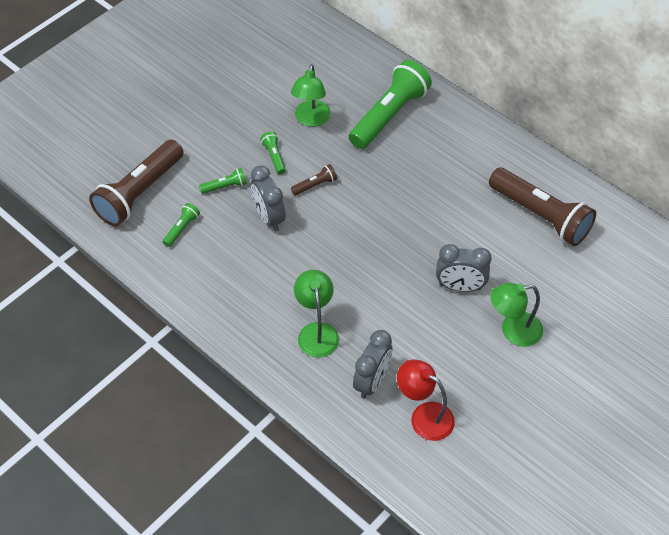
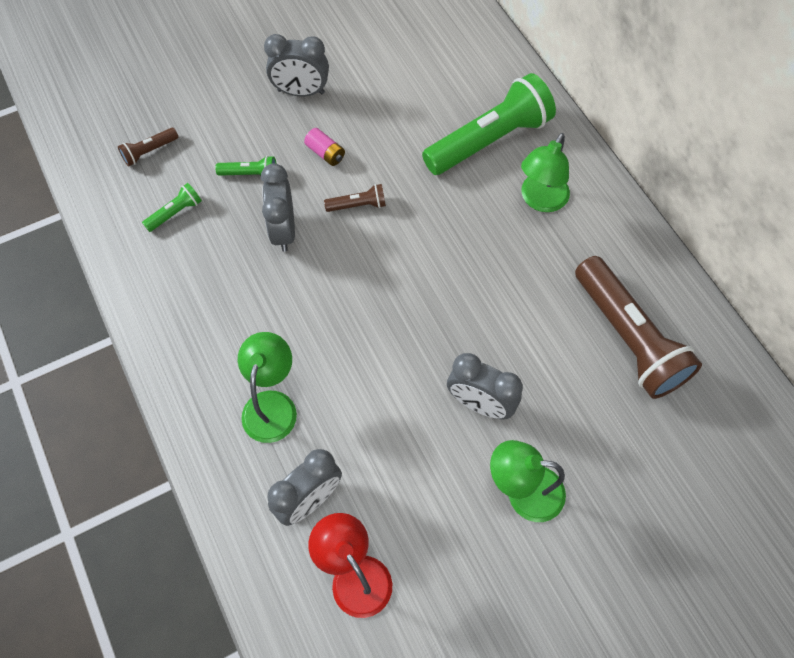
camera: 20 degrees right, 10 degrees up
brown flashlight [89,140,184,226] -> brown flashlight [118,128,178,166], size x0.43
green flashlight [260,131,286,175] -> pink battery [304,128,345,166]
green lamp [291,64,331,127] -> green lamp moved to [521,133,570,212]
none -> grey clock [264,34,329,96]

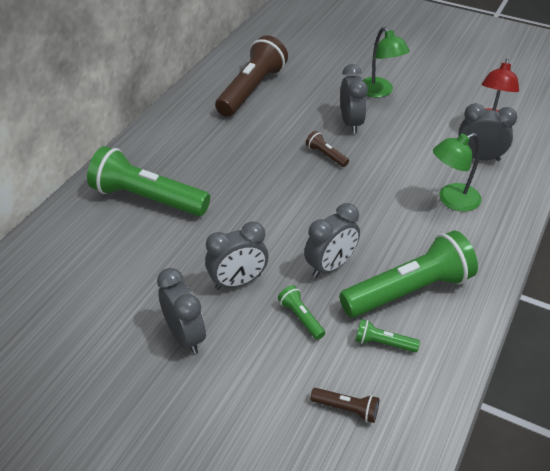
camera: 125 degrees left, 20 degrees down
pink battery [304,128,345,166] -> grey clock [205,221,268,290]
brown flashlight [324,184,386,212] -> brown flashlight moved to [306,131,349,167]
green lamp [521,133,570,212] -> none
none -> green flashlight [339,231,478,318]

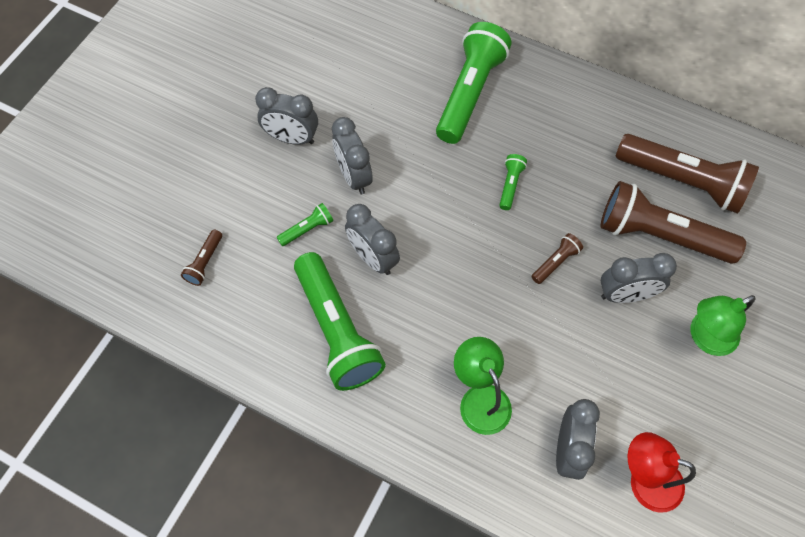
camera: 90 degrees right, 20 degrees up
grey clock [157,268,206,354] -> grey clock turned 45 degrees clockwise [255,87,318,145]
green flashlight [355,319,420,353] -> green flashlight moved to [499,154,527,210]
none -> brown flashlight [600,181,746,264]

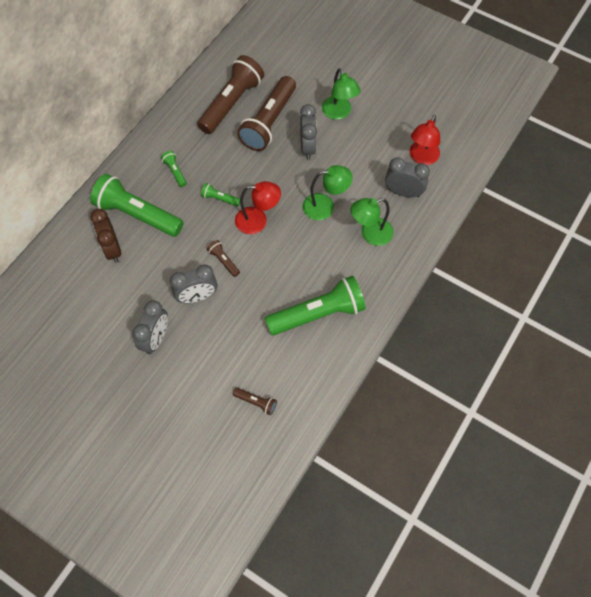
camera: 85 degrees left, 0 degrees up
green flashlight [276,203,333,246] -> green flashlight moved to [161,151,187,187]
grey clock [345,204,400,275] -> none
brown flashlight [531,233,583,284] -> brown flashlight moved to [207,240,240,277]
none -> brown clock [90,209,121,263]
none -> red lamp [235,181,281,234]
none -> green lamp [303,165,353,220]

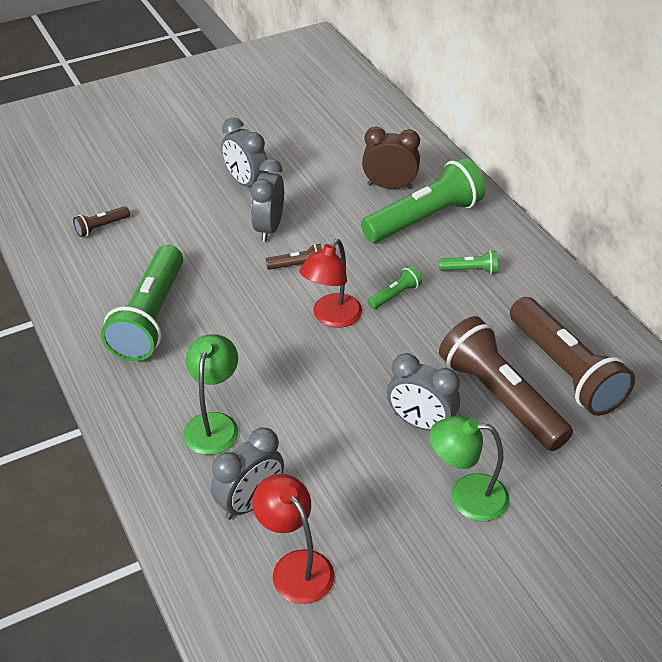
camera: 120 degrees right, 20 degrees down
green lamp [303,165,353,220] -> none

